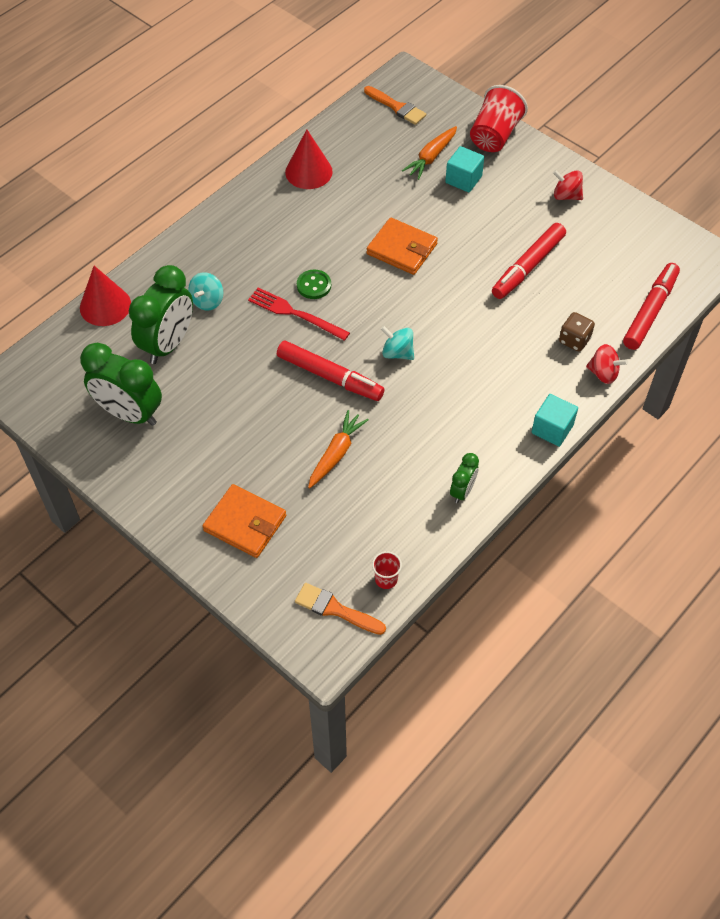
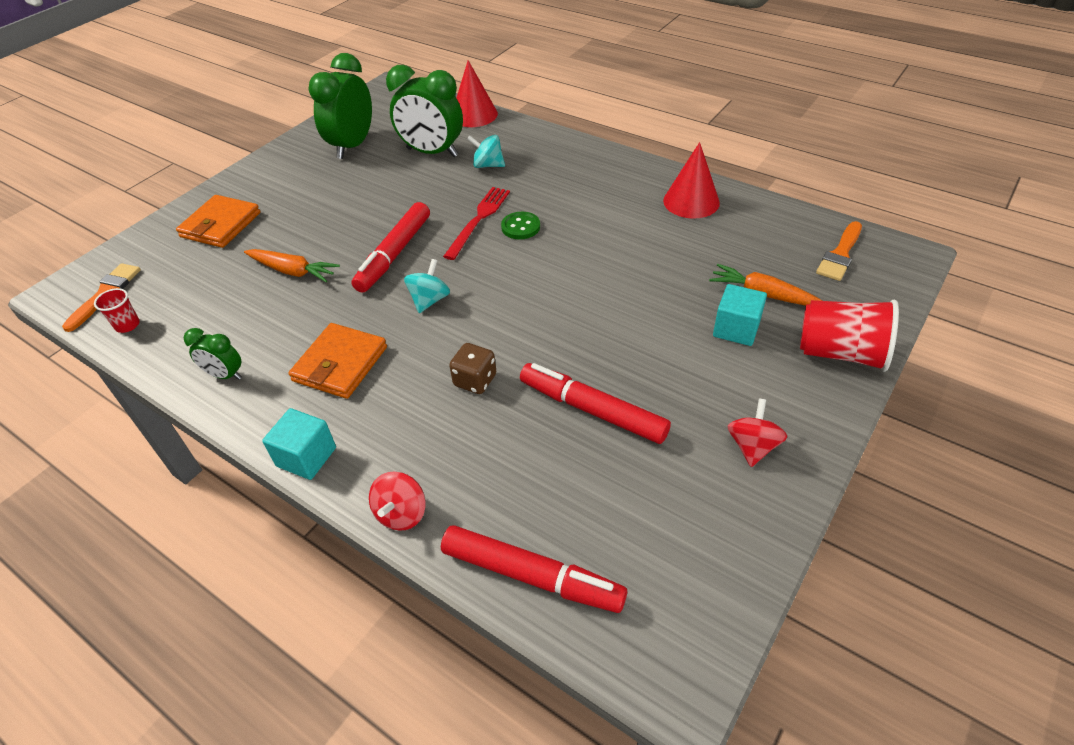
camera: 85 degrees right, 10 degrees down
orange wallet [366,218,438,275] -> orange wallet moved to [289,323,387,399]
brown dice [559,312,595,352] -> brown dice moved to [449,343,496,394]

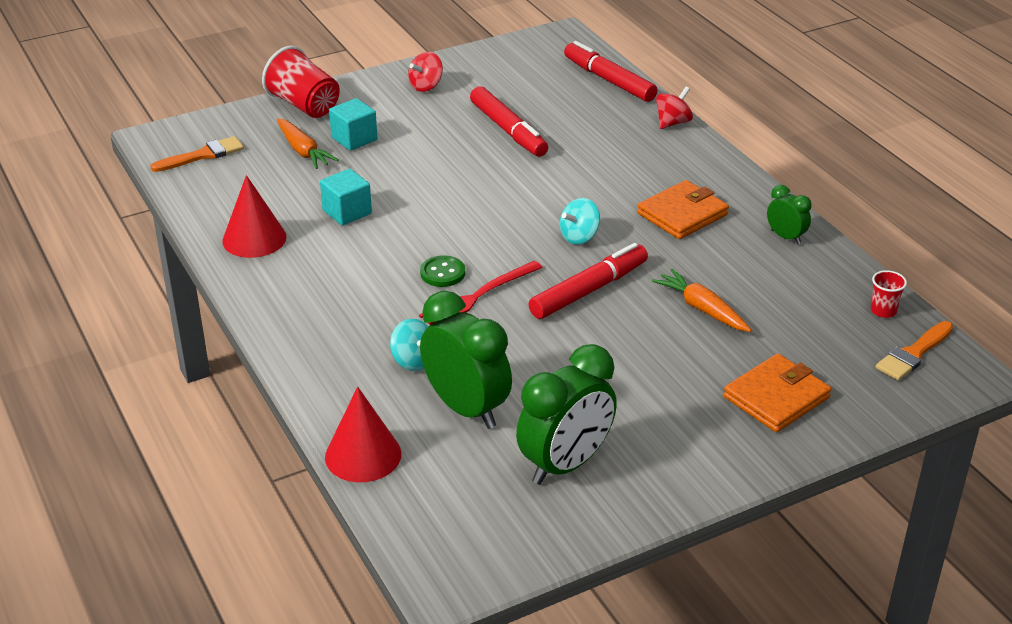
camera: 155 degrees left, 10 degrees down
turquoise cube [262,408,336,480] -> turquoise cube moved to [320,169,372,226]
brown dice [449,343,496,394] -> none

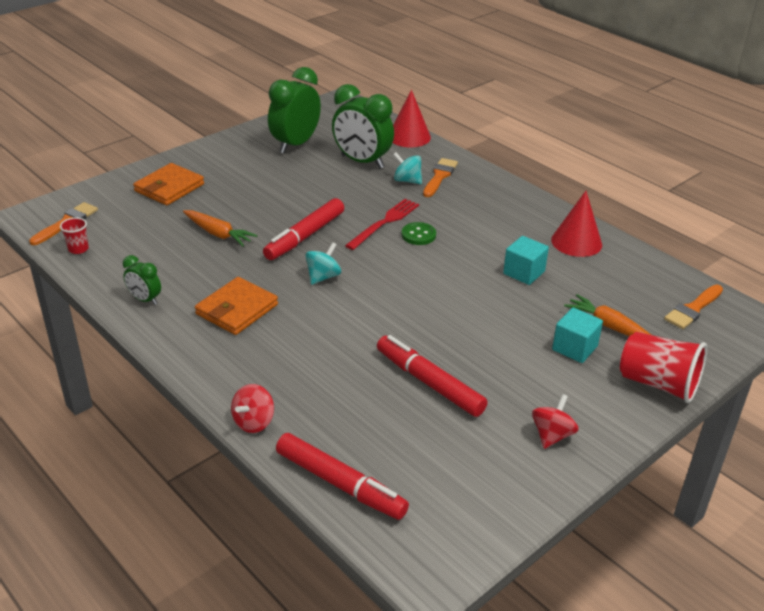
camera: 165 degrees right, 0 degrees up
none -> orange brush [423,158,458,197]

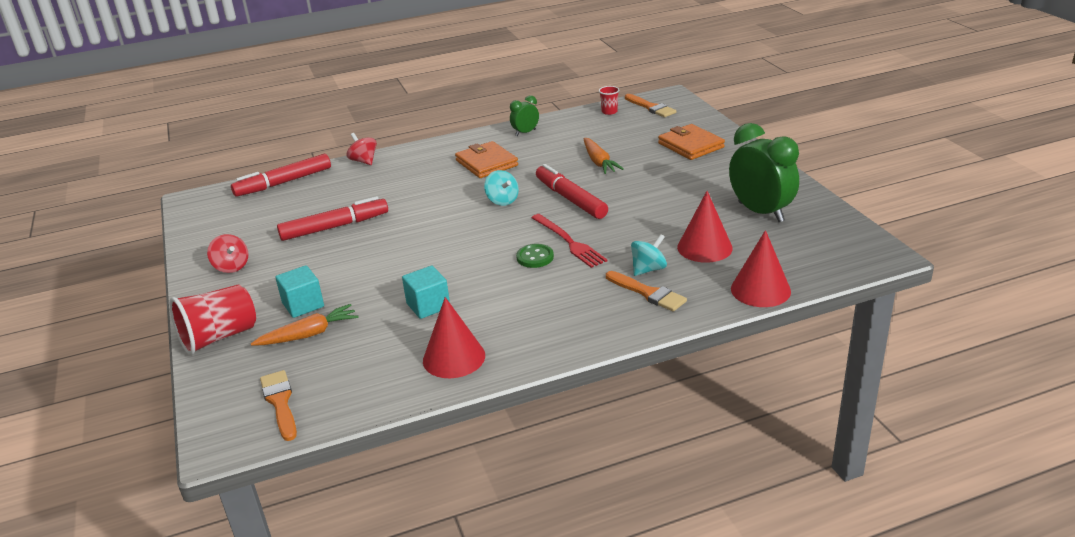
camera: 115 degrees right, 5 degrees down
orange carrot [183,210,257,246] -> orange carrot turned 75 degrees counterclockwise [584,138,624,174]
green clock [332,84,394,169] -> red cone [677,191,733,263]

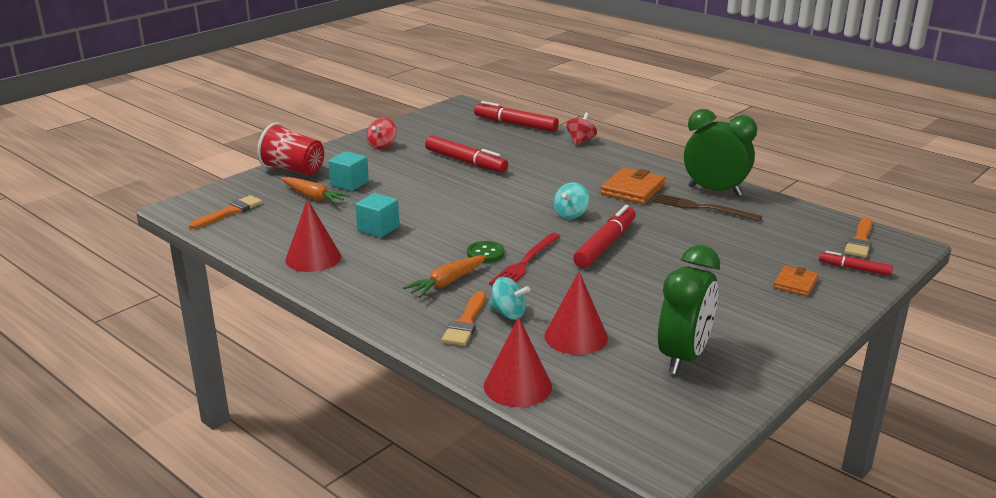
camera: 60 degrees right, 5 degrees down
green clock [510,95,539,136] -> green clock [684,109,757,196], size x1.99
orange carrot [584,138,624,174] -> orange carrot moved to [403,255,487,298]
red cup [599,86,619,115] -> none
orange wallet [658,124,725,160] -> orange wallet [773,266,818,296], size x0.61
none -> brown fork [653,194,762,222]
none -> red marker [819,251,893,276]

